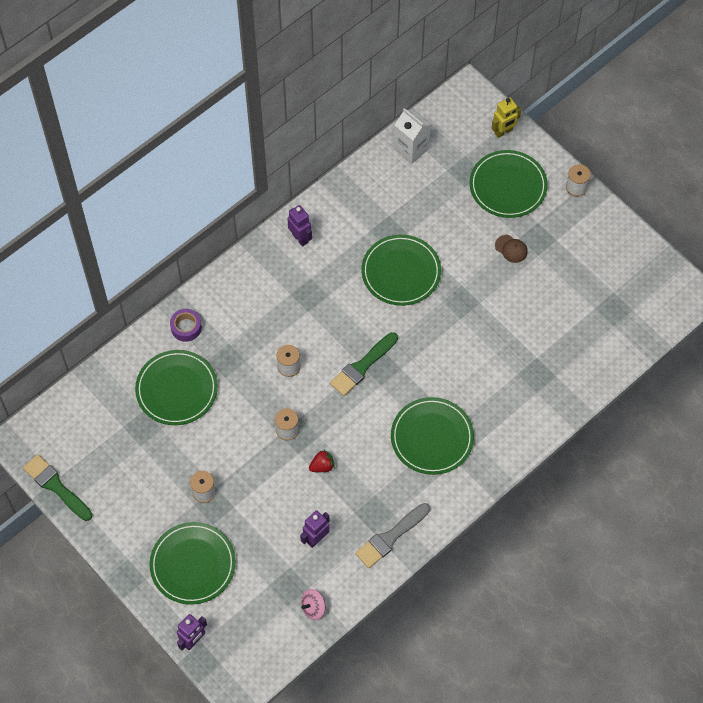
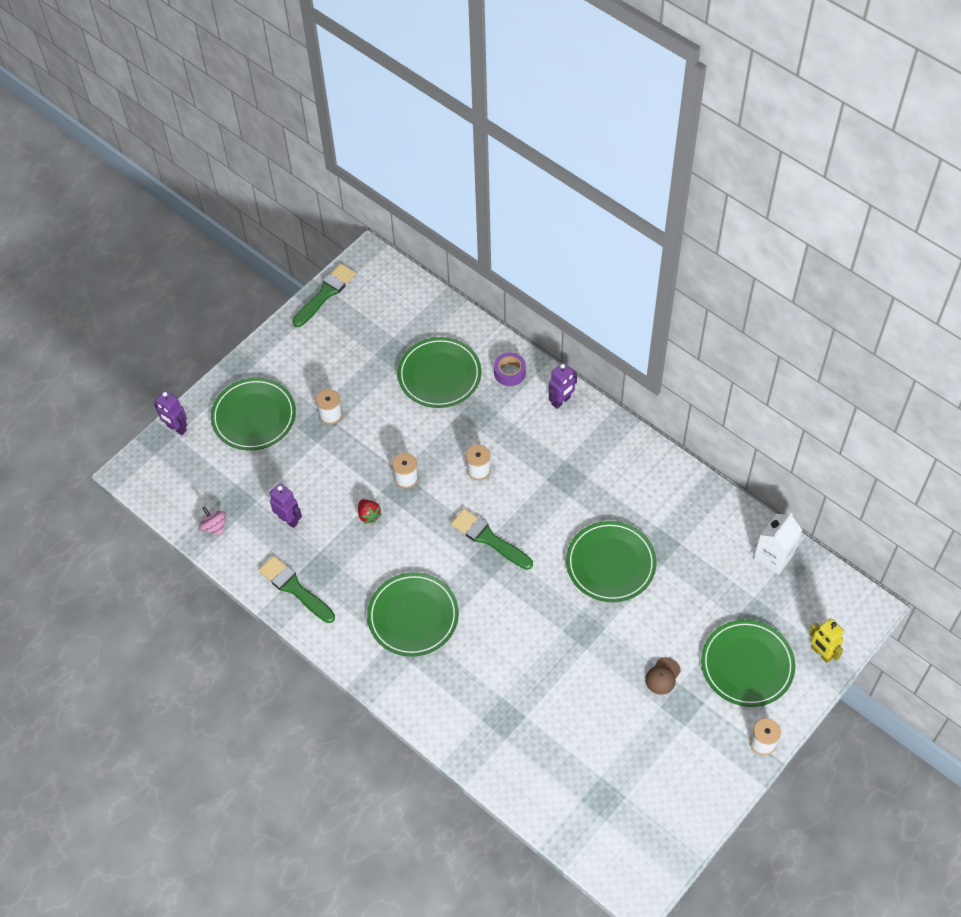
camera: 85 degrees right, 5 degrees down
purple robot [287,205,312,247] -> purple robot moved to [549,363,577,409]
grey brush [355,503,430,568] -> green brush [259,556,335,623]

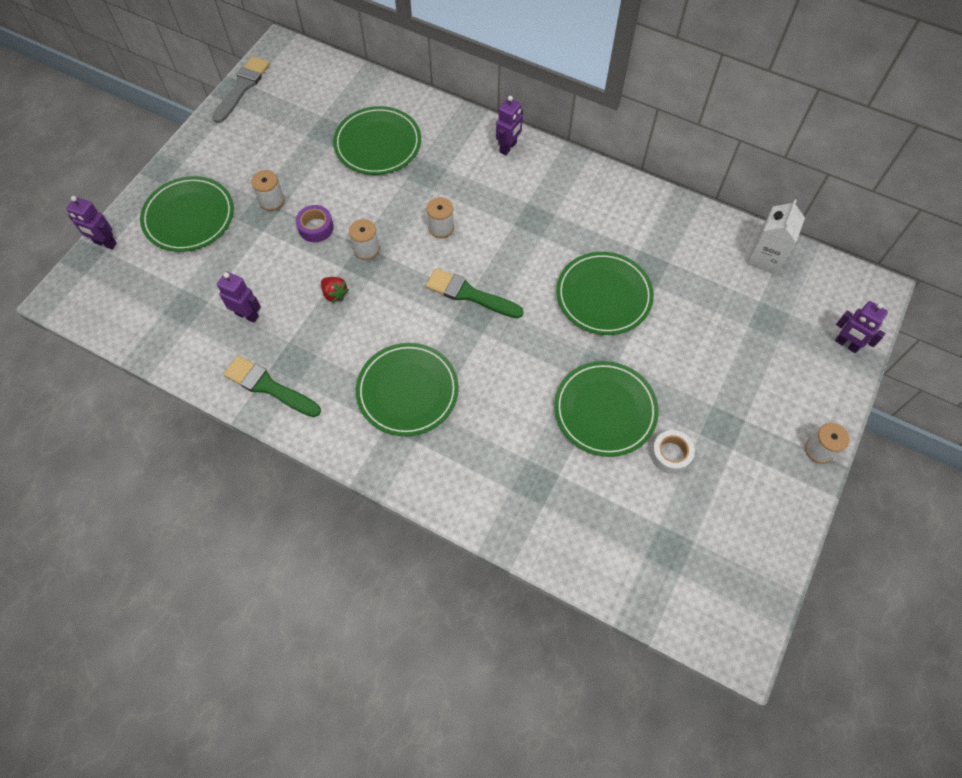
camera: 15 degrees left, 5 degrees up
pink spinning top [199,507,226,535] -> none
green brush [292,264,356,327] -> grey brush [212,56,270,123]
purple tape [494,353,526,386] -> purple tape moved to [296,205,334,242]
brown cap [645,657,681,695] -> none
green plate [701,620,795,707] -> green plate moved to [554,361,659,457]
yellow robot [809,618,844,663] -> purple robot [835,301,888,353]
none -> white tape [651,430,695,474]

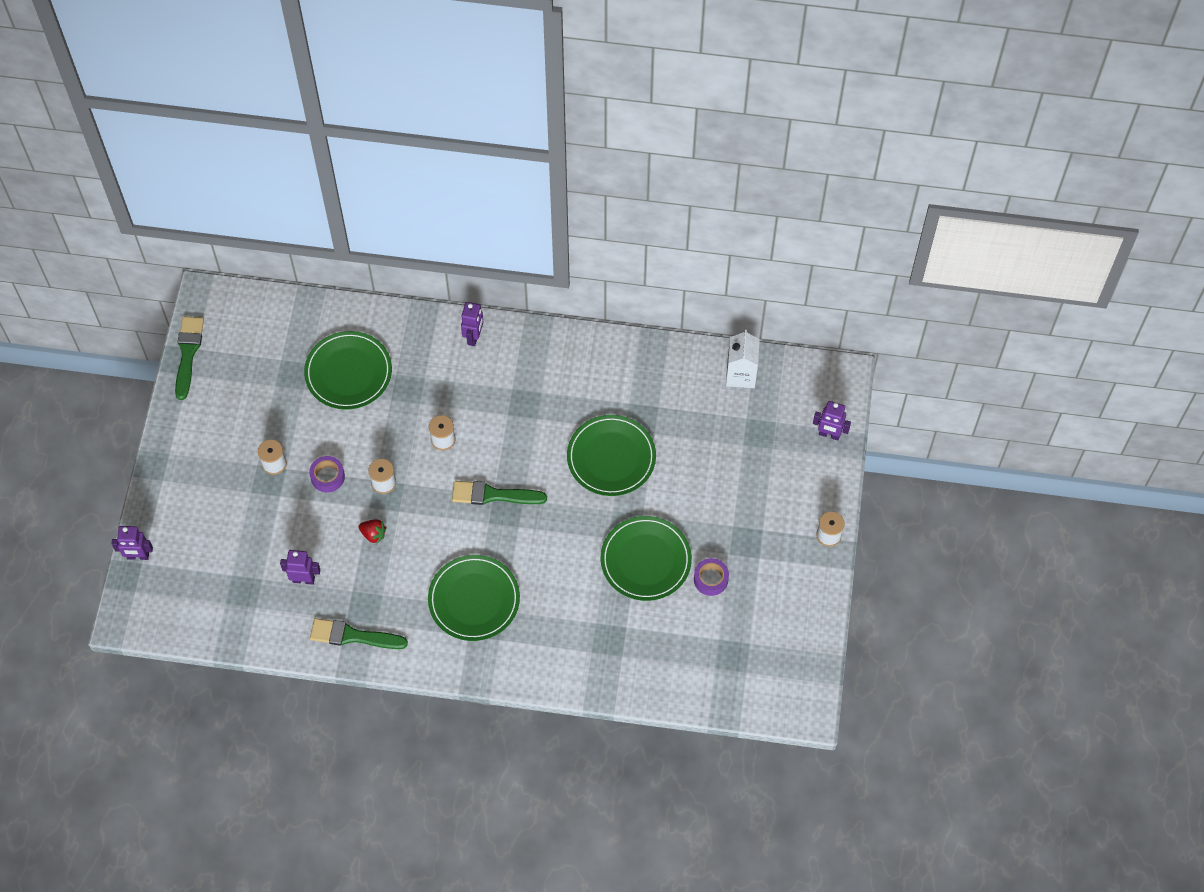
camera: 20 degrees left, 0 degrees up
green plate [140,176,234,252] -> none
grey brush [212,56,270,123] -> green brush [175,317,204,400]
white tape [651,430,695,474] -> purple tape [694,558,729,596]

